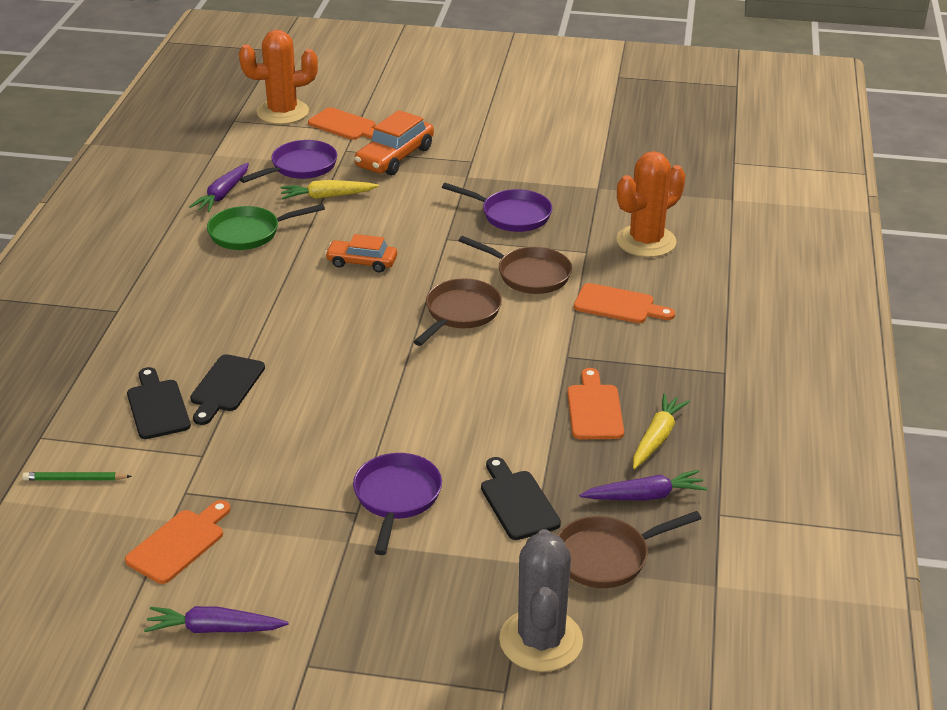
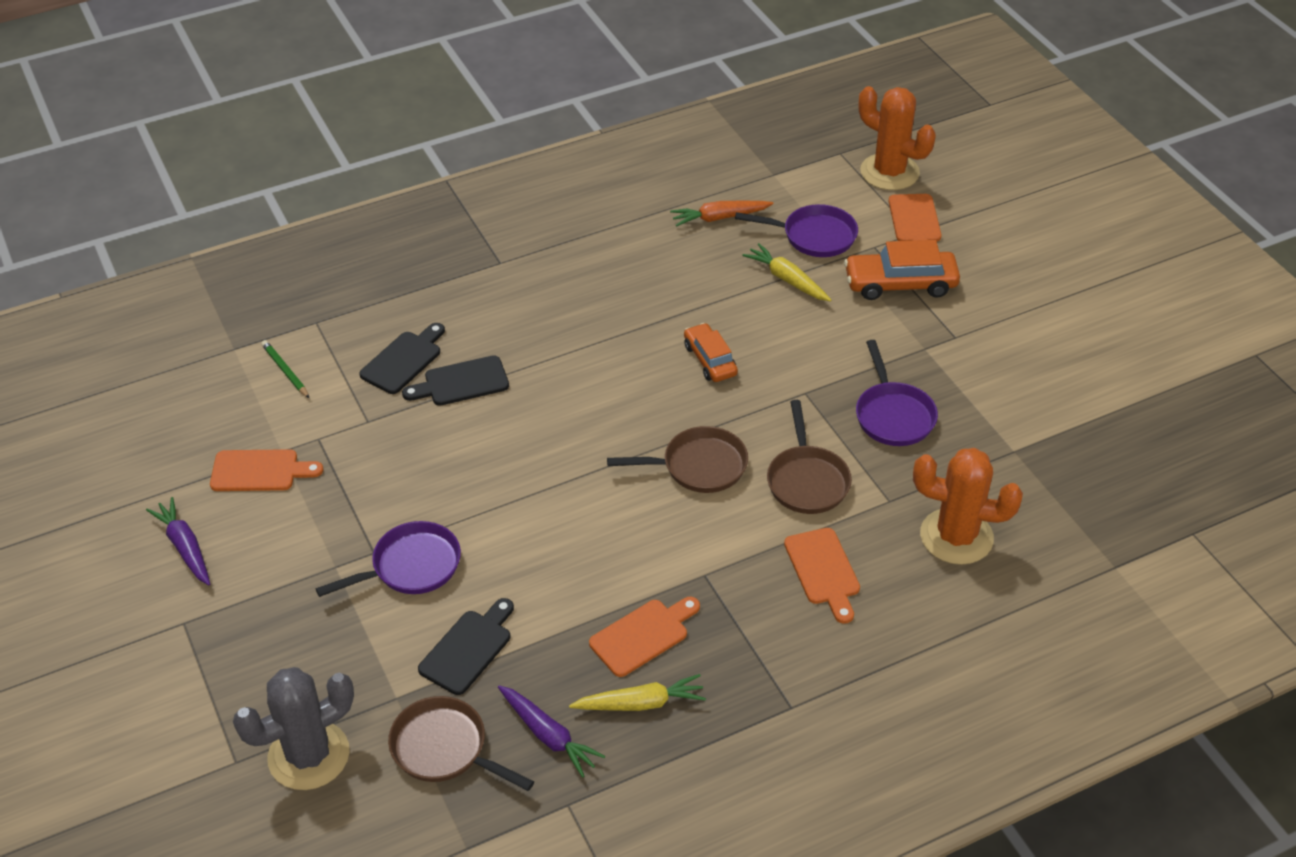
camera: 55 degrees right, 10 degrees up
purple carrot [189,163,249,212] -> orange carrot [670,201,774,227]
green pan [207,204,325,250] -> none

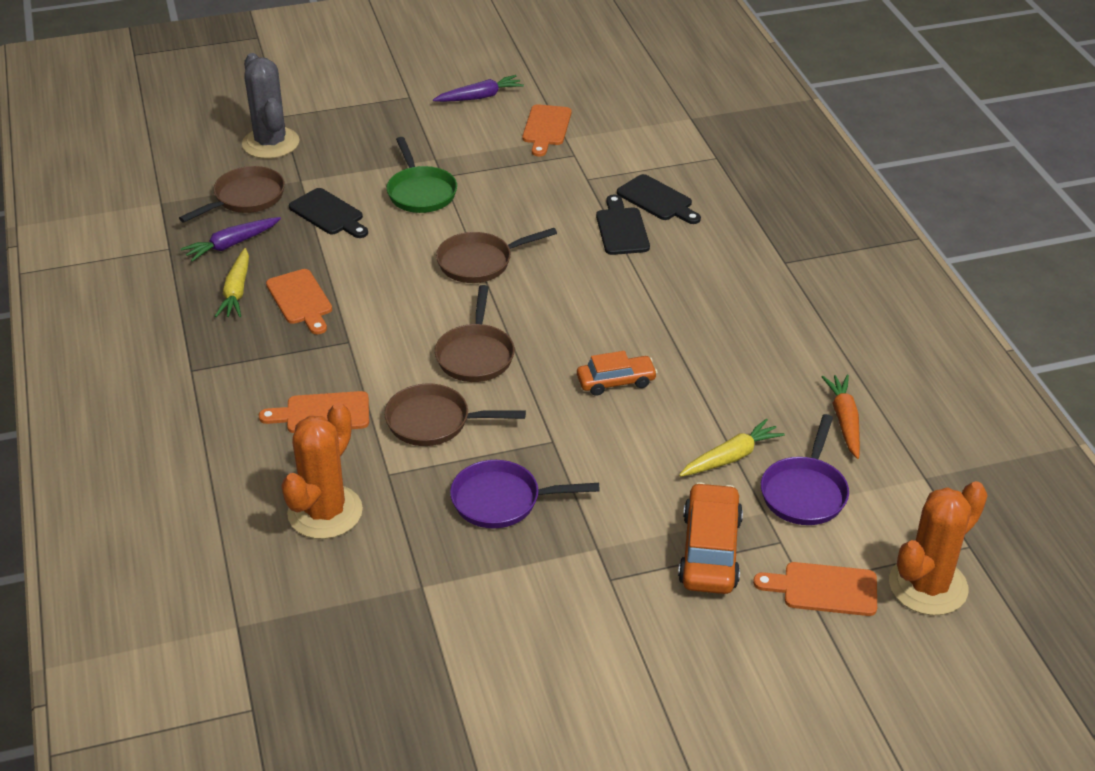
camera: 100 degrees right, 5 degrees down
green pencil [261,340,309,398] -> none
purple pan [316,521,461,597] -> green pan [387,137,457,213]
none -> brown pan [436,228,557,283]

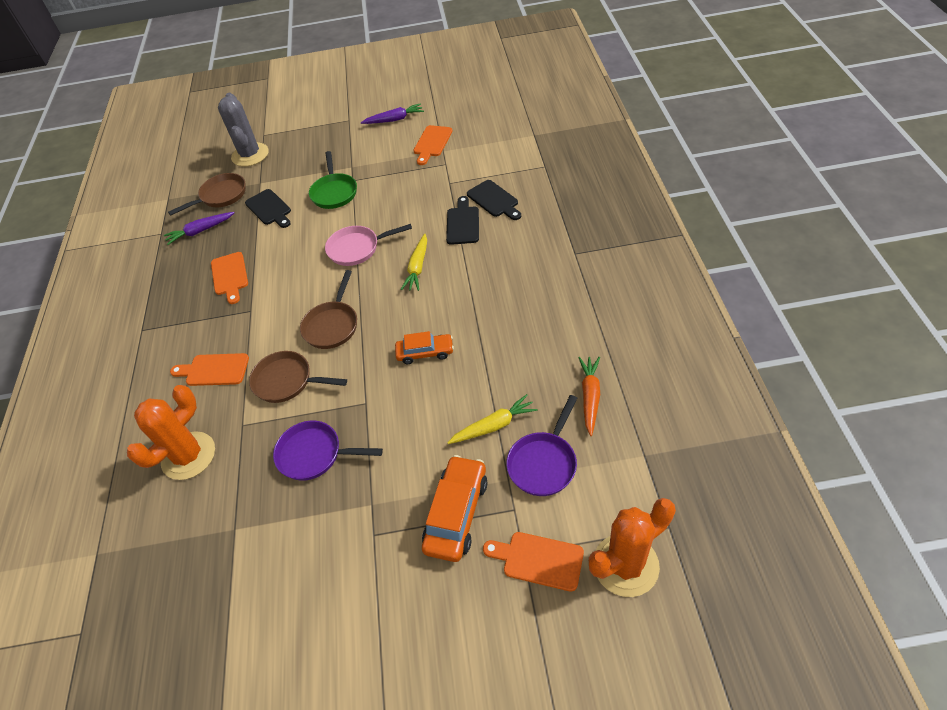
camera: 15 degrees right, 10 degrees up
yellow carrot [215,248,249,317] -> yellow carrot moved to [401,234,427,291]
brown pan [436,228,557,283] -> pink pan [325,224,412,266]

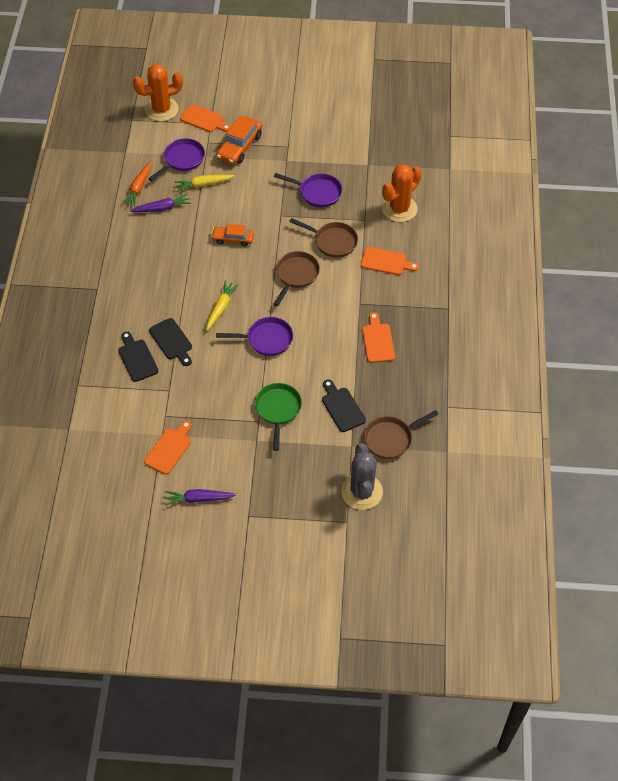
camera: 175 degrees left, 5 degrees up
purple carrot [163,212,234,245] -> purple carrot moved to [130,193,191,212]
pink pan [325,224,412,266] -> purple pan [216,317,293,356]
black cutting board [446,196,479,245] -> black cutting board turned 45 degrees counterclockwise [149,318,192,366]

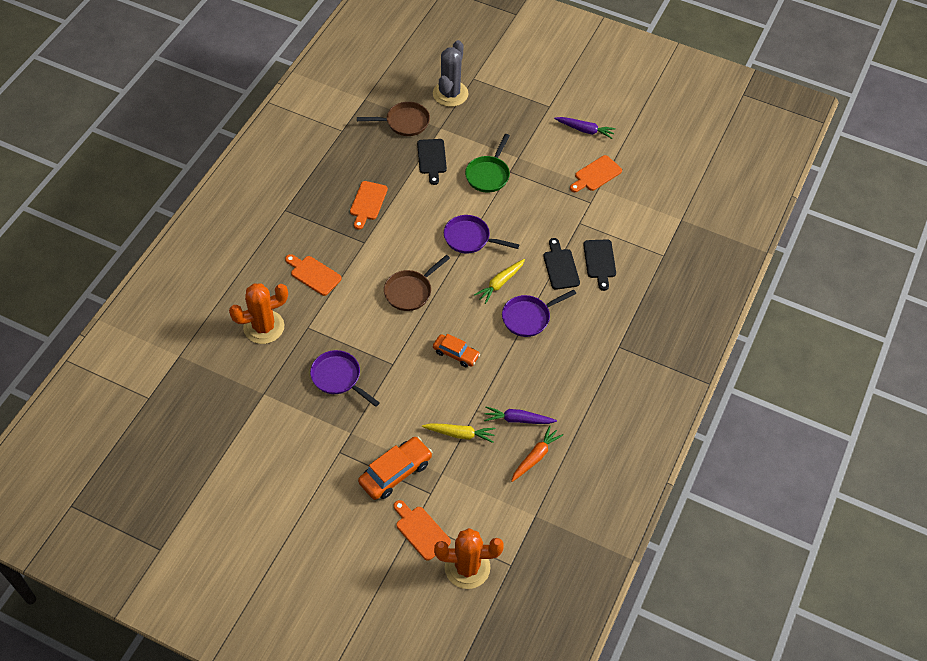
camera: 160 degrees left, 0 degrees up
purple pan [148,138,205,181] -> purple pan moved to [502,290,576,337]
brown pan [289,218,358,258] -> none

